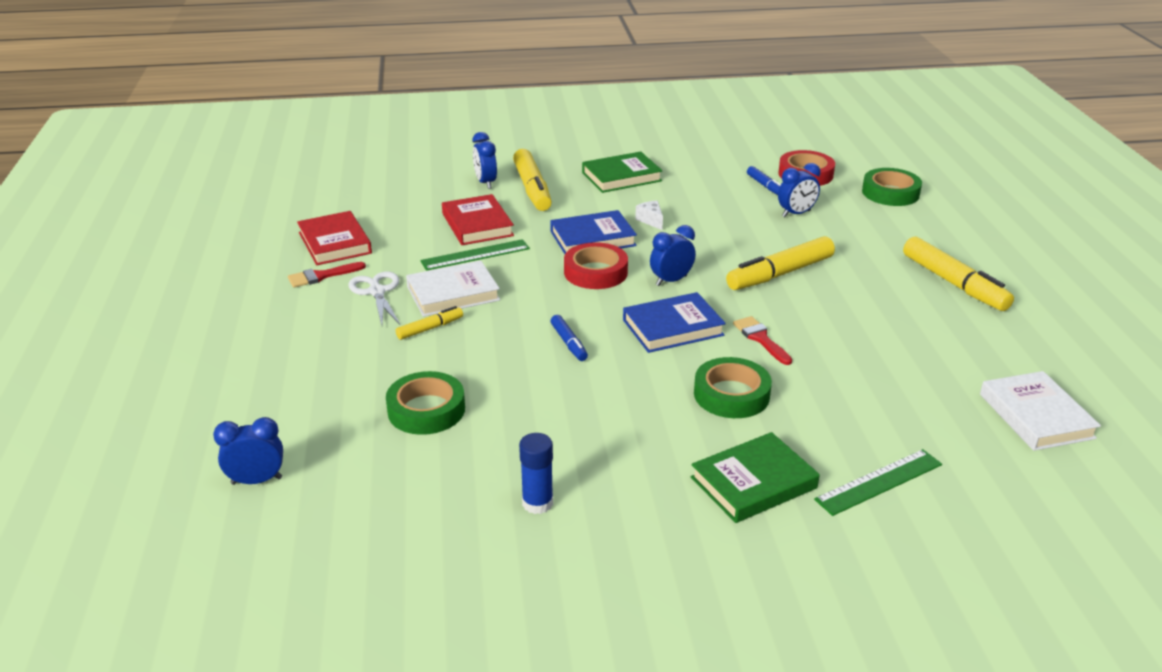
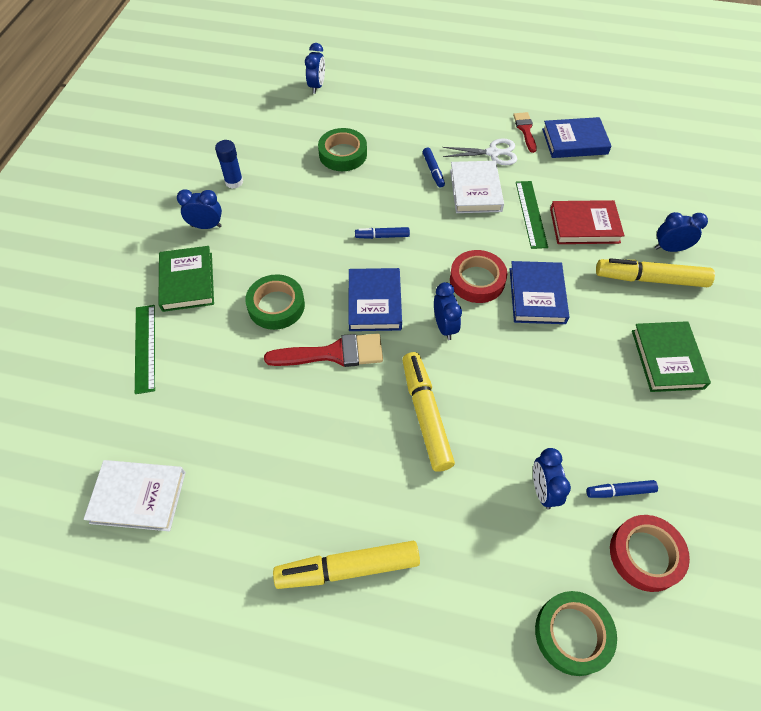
camera: 110 degrees right, 25 degrees up
red book [297,211,372,265] -> blue book [542,117,612,158]
yellow marker [396,306,463,340] -> blue marker [423,148,445,188]
white cheese [635,201,663,230] -> none
red brush [733,316,792,365] -> red brush [264,334,383,367], size x1.65
none -> blue clock [177,189,222,229]

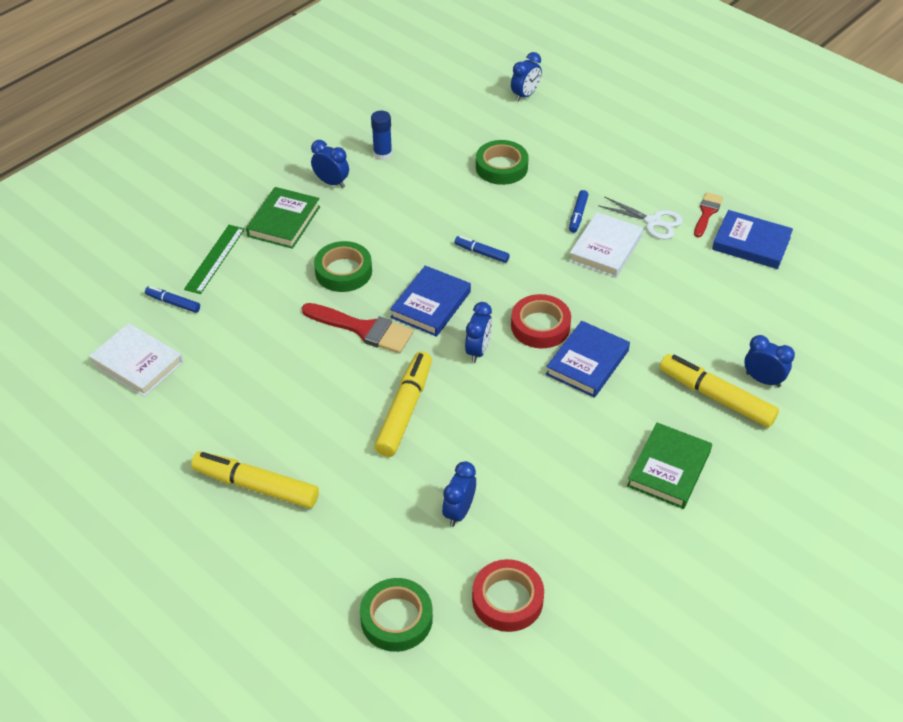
camera: 30 degrees right, 10 degrees down
green ruler [516,181,548,249] -> none
red book [550,200,624,244] -> none
blue marker [586,480,658,498] -> blue marker moved to [145,286,200,313]

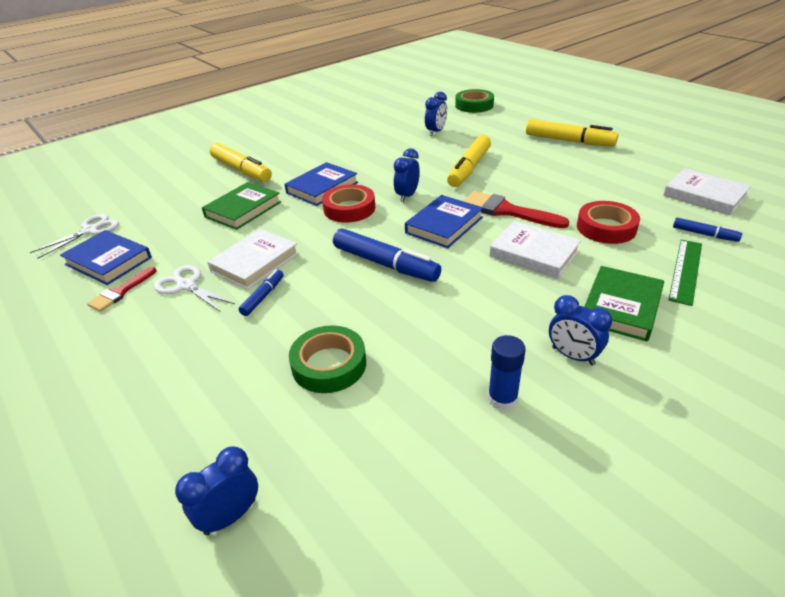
camera: 170 degrees left, 10 degrees down
green tape [314,241,372,292] -> white book [489,221,581,279]
blue marker [455,236,510,263] -> blue marker [333,228,441,282], size x1.94
red tape [472,559,544,632] -> red tape moved to [577,201,640,244]
green book [627,423,712,509] -> green book moved to [202,182,281,230]
blue clock [744,335,795,387] -> none
none -> white scissors [30,214,119,259]

